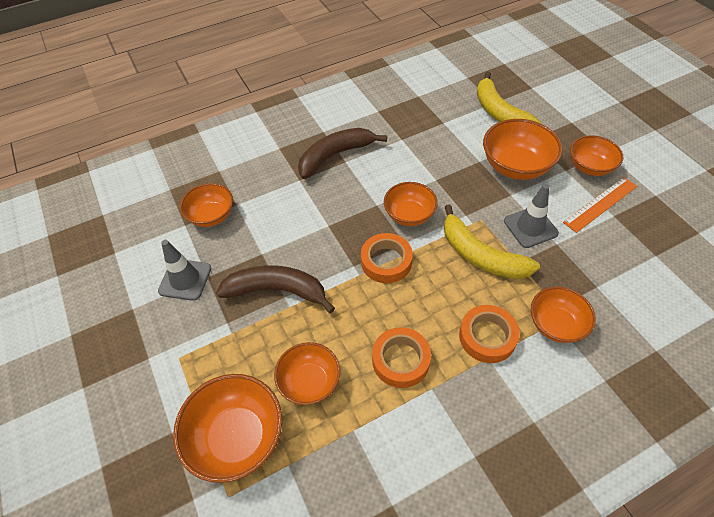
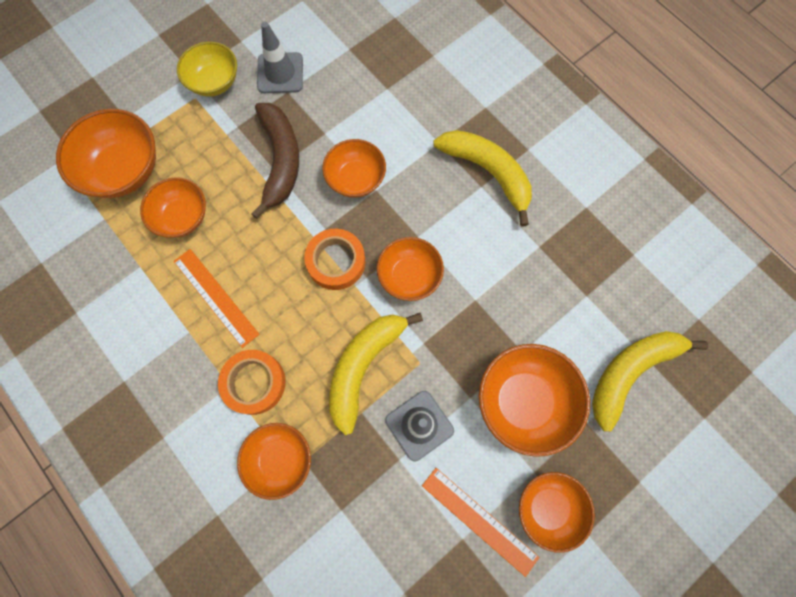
camera: 75 degrees right, 20 degrees up
orange bowl [180,183,233,227] -> orange bowl moved to [322,139,386,198]
brown banana [298,128,387,179] -> yellow banana [434,130,532,227]
orange tape [372,327,431,388] -> orange ruler [174,249,259,348]
none -> yellow bowl [177,42,237,97]

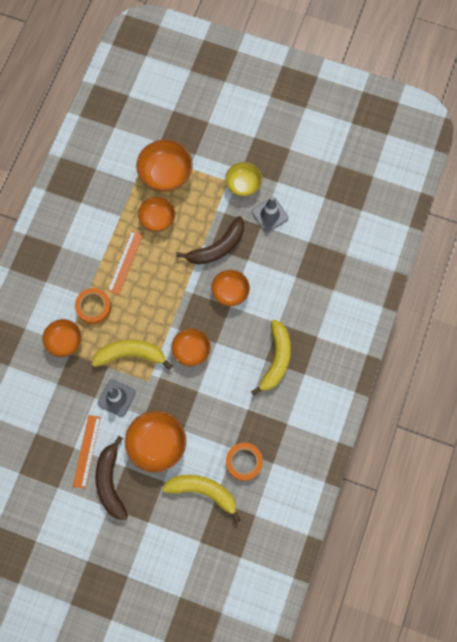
camera: 60 degrees right, 0 degrees up
orange tape [304,229,365,290] -> orange tape moved to [226,443,263,481]
orange bowl [519,472,595,553] -> brown banana [95,436,128,520]

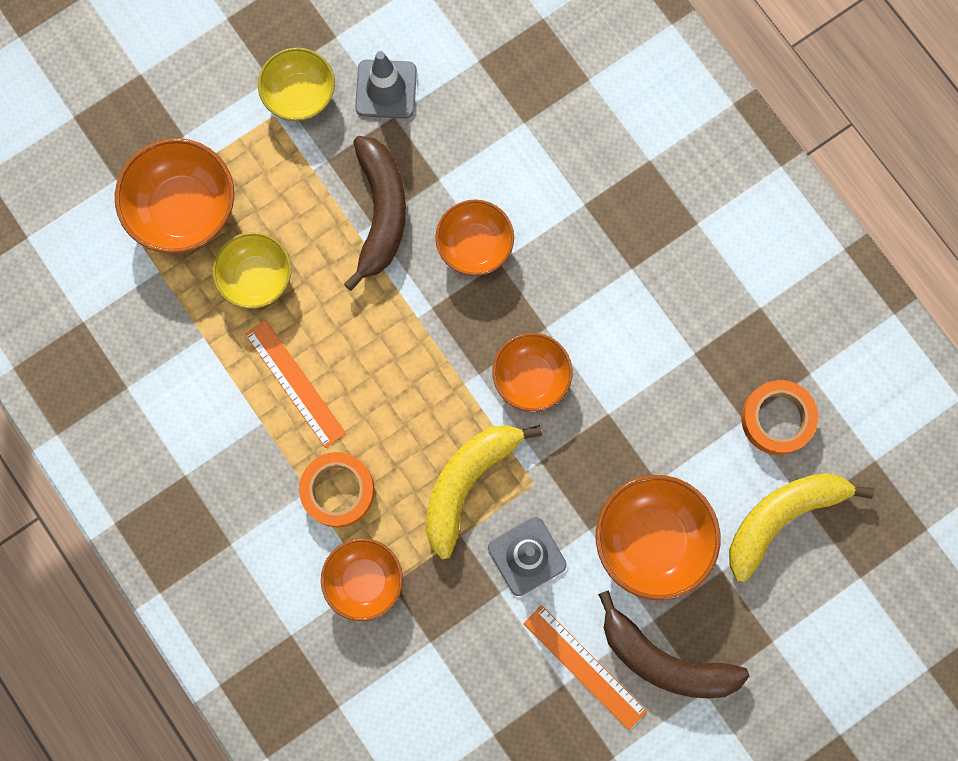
camera: 55 degrees left, 5 degrees up
orange bowl [138,197,175,232] -> yellow bowl [212,232,291,309]
yellow banana [251,320,291,396] -> none

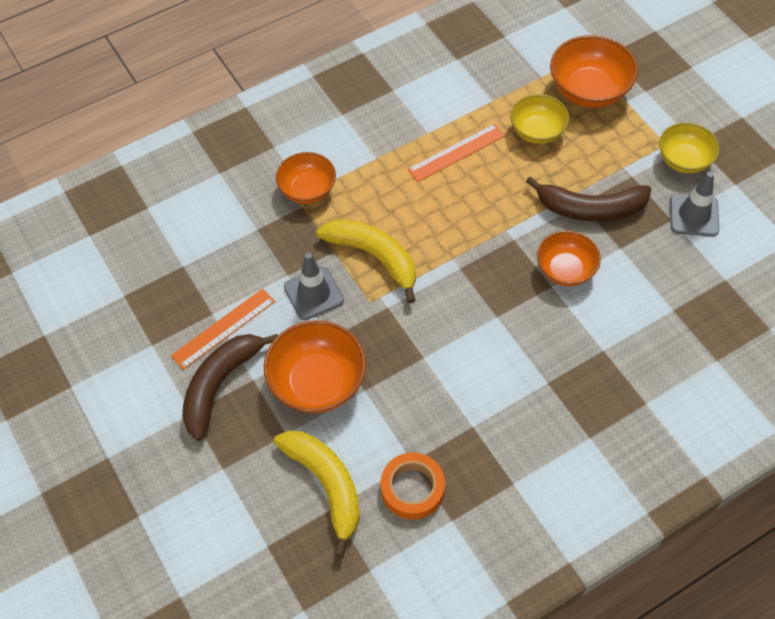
camera: 95 degrees right, 20 degrees down
orange tape [299,452,375,527] -> none
orange bowl [493,333,572,412] -> none

